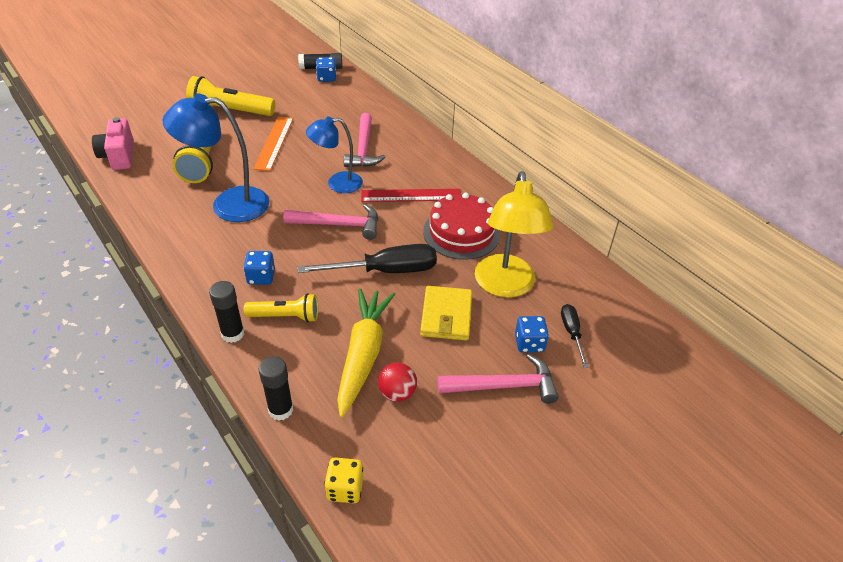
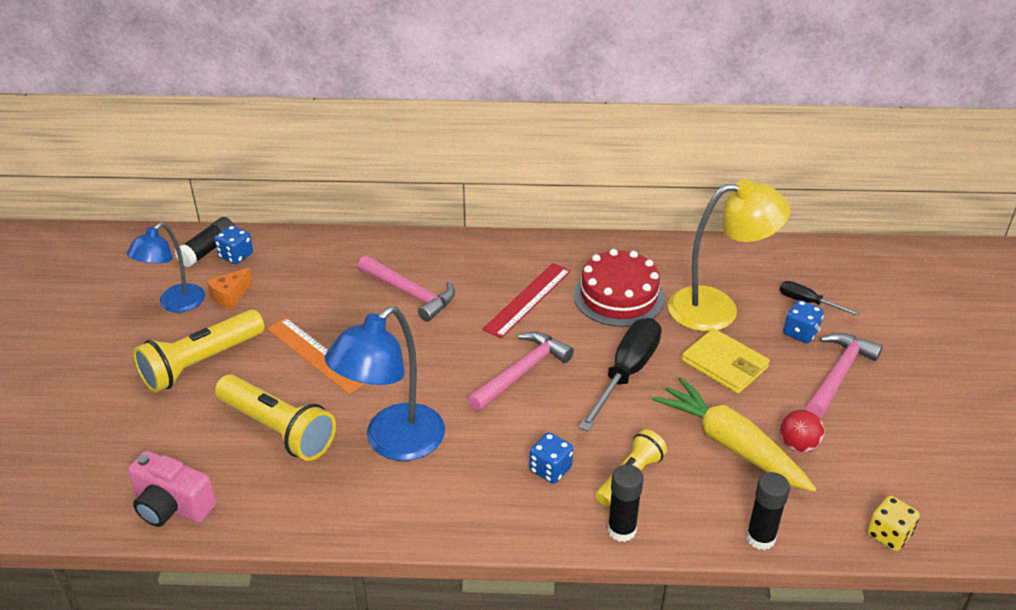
camera: 50 degrees left, 5 degrees down
blue lamp [306,116,363,193] -> blue lamp moved to [127,222,205,313]
yellow lamp [475,171,554,298] -> yellow lamp turned 45 degrees counterclockwise [668,179,790,331]
none -> orange cheese [207,268,253,309]

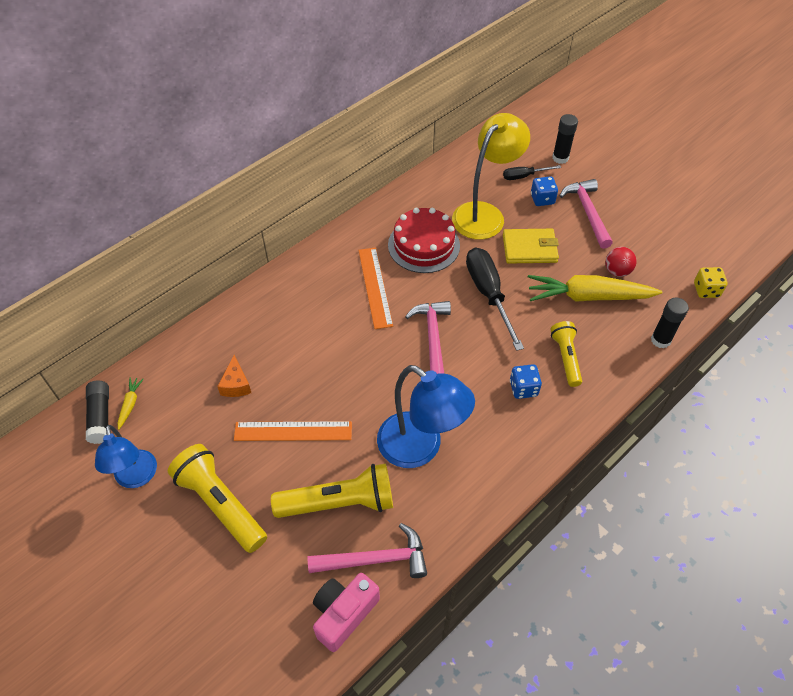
camera: 45 degrees left, 15 degrees up
pink camera [128,451,216,527] -> pink camera turned 150 degrees clockwise [313,573,380,652]
yellow flashlight [133,310,265,393] -> yellow flashlight turned 135 degrees clockwise [168,444,267,553]
orange cheese [207,268,253,309] -> orange cheese moved to [217,355,251,397]
blue dice [214,225,253,264] -> yellow carrot [118,378,144,430]
blue lamp [325,306,445,461] -> blue lamp turned 45 degrees counterclockwise [377,365,475,468]
pink hammer [358,256,455,322] -> pink hammer moved to [308,523,427,578]
red ruler [482,263,571,338] -> orange ruler [358,247,393,329]
black glue stick [608,464,644,542] -> black glue stick moved to [552,114,578,164]

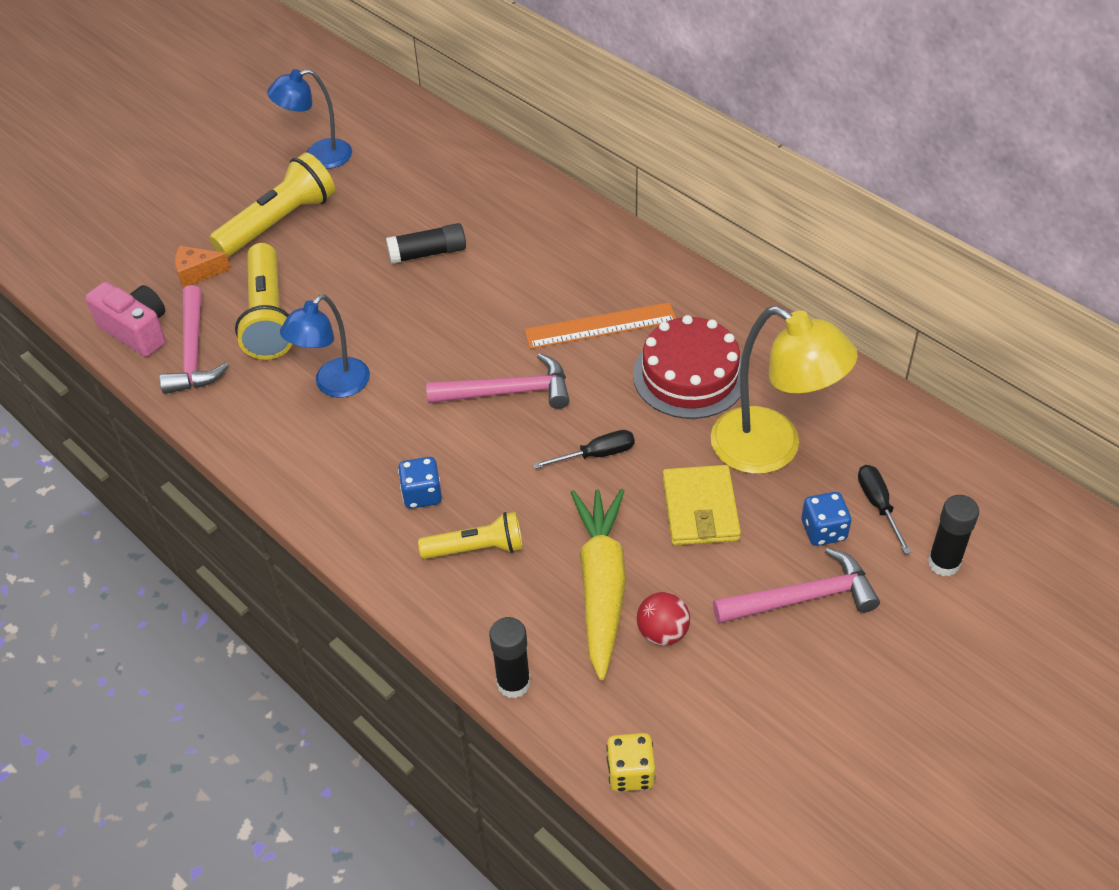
camera: 90 degrees right, 5 degrees down
black glue stick [86,380,109,444] -> black glue stick moved to [386,223,466,264]
yellow carrot [118,378,144,430] -> none
orange cheese [217,355,251,397] -> orange cheese moved to [175,246,231,288]
orange ruler [234,421,352,441] -> none
blue lamp [377,365,475,468] -> blue lamp [280,295,370,398], size x0.65
black screwdriver [466,248,524,351] -> black screwdriver [533,430,635,469], size x0.53

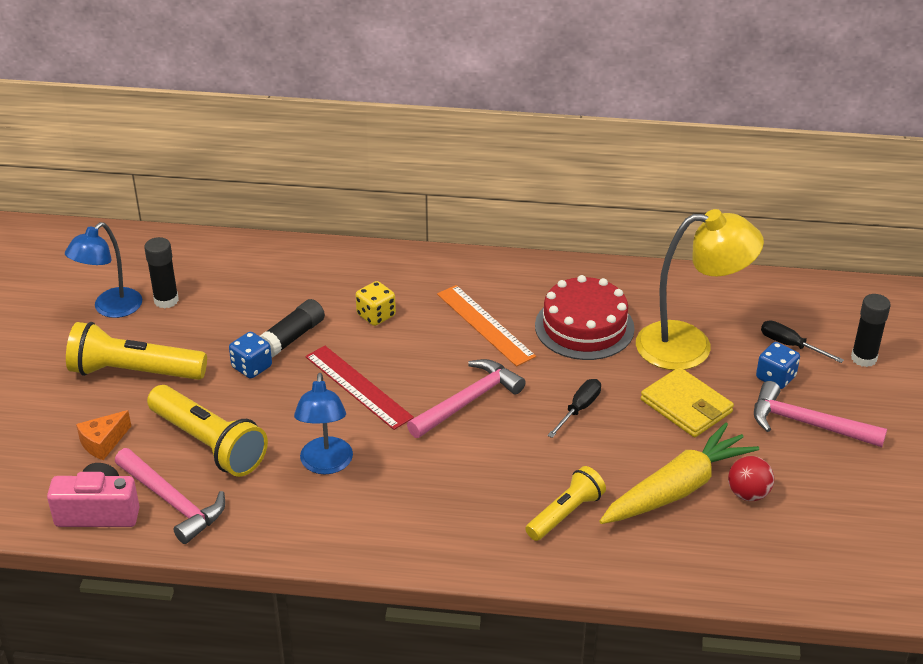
camera: 40 degrees left, 10 degrees down
yellow flashlight [209,152,335,257] -> yellow flashlight turned 90 degrees counterclockwise [66,322,207,380]
blue dice [398,457,442,509] -> blue dice moved to [229,332,272,378]
black glue stick [489,617,531,698] -> black glue stick moved to [144,237,179,309]
orange ruler [525,302,676,349] -> orange ruler turned 75 degrees counterclockwise [437,285,536,366]
yellow carrot [571,489,626,680] -> yellow carrot turned 90 degrees clockwise [599,422,759,524]
yellow dice [606,733,655,792] -> yellow dice moved to [356,281,396,326]
pink hammer [713,547,880,624] -> pink hammer turned 105 degrees counterclockwise [754,381,887,447]
none -> red ruler [305,346,414,430]

